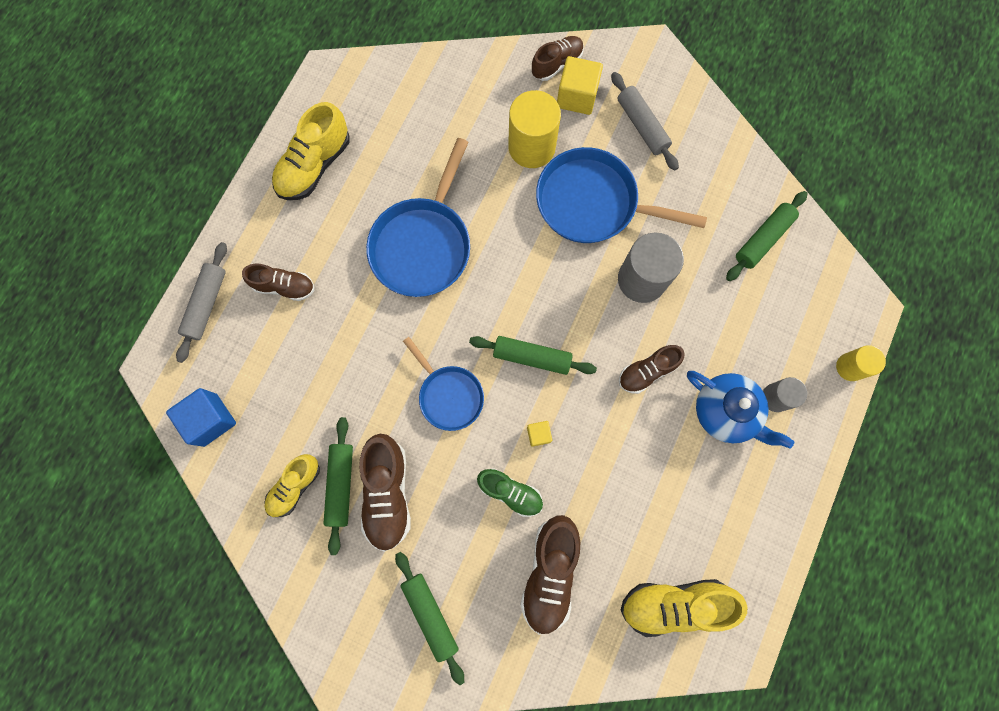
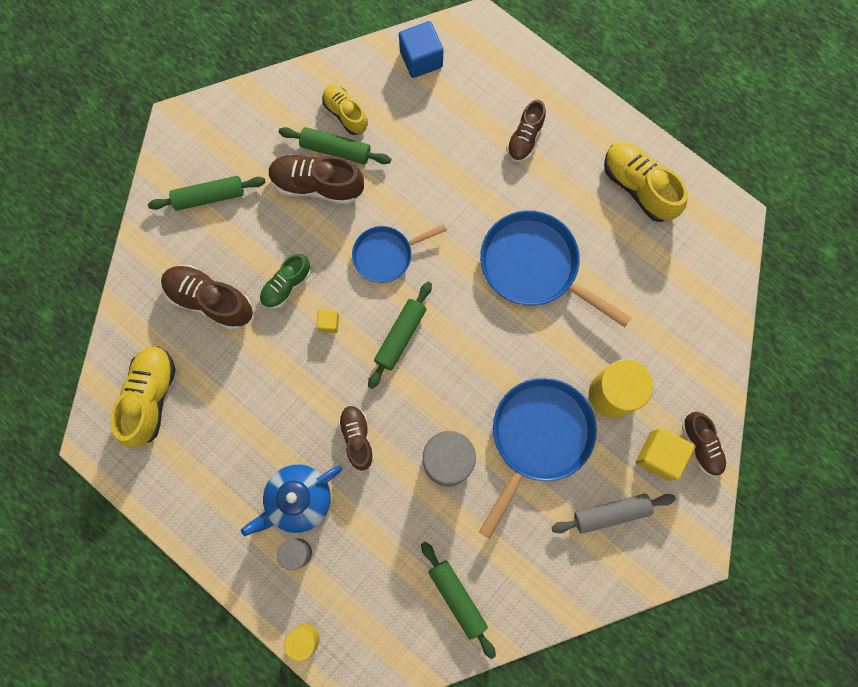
camera: 105 degrees right, 0 degrees up
grey rolling pin [176,242,227,363] -> none

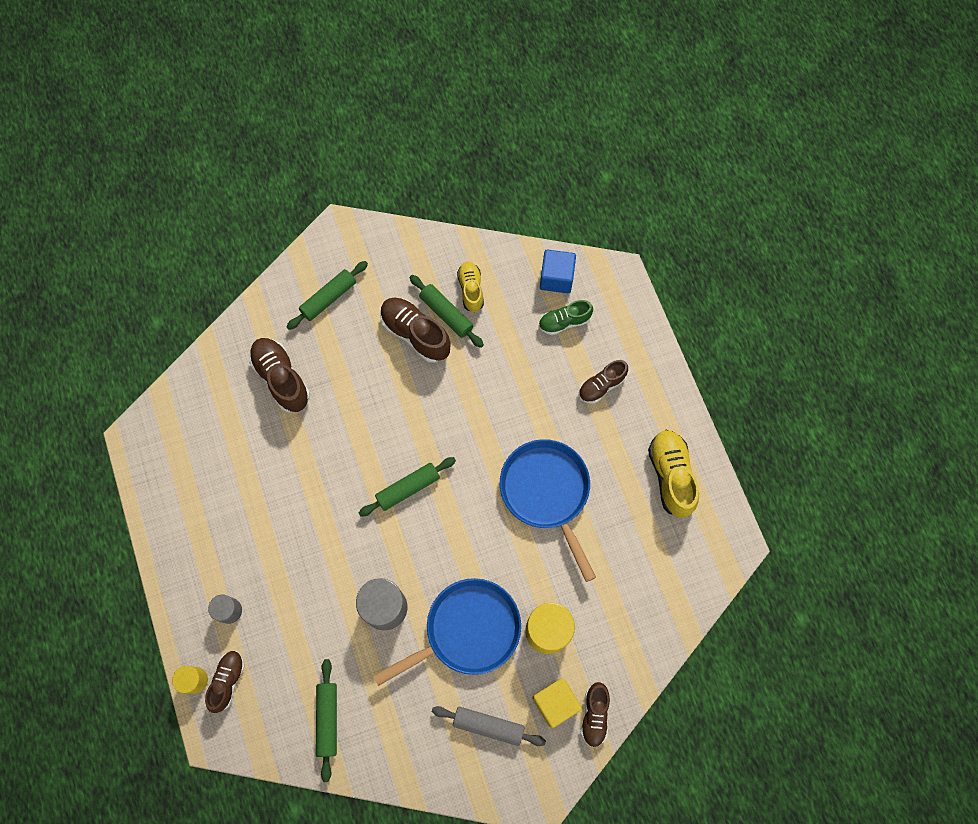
camera: 30 degrees right, 5 degrees down
yellow shoe [110,346,176,448] -> none
green rolling pin [148,176,266,211] -> green rolling pin turned 60 degrees counterclockwise [286,261,368,330]
blue teapot [241,464,342,536] -> none
green shoe [260,254,311,309] -> green shoe moved to [539,300,593,335]
yellow cube [316,309,339,333] -> none
brown shoe [338,405,374,471] -> brown shoe moved to [205,651,245,713]
blue pan [352,224,447,283] -> none

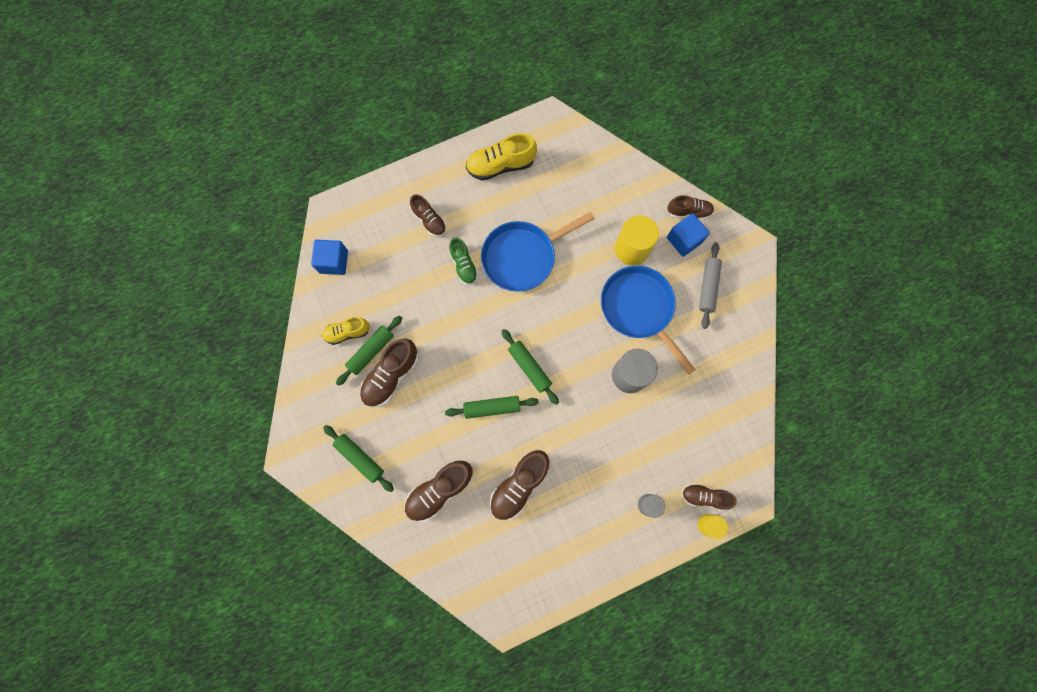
camera: 95 degrees left, 5 degrees up
green rolling pin [316,659,337,782] -> green rolling pin moved to [445,396,539,419]
yellow cube [532,678,582,728] -> blue cube [667,213,710,257]
green shoe [539,300,593,335] -> green shoe moved to [449,237,478,285]
none -> brown shoe [490,450,549,520]

